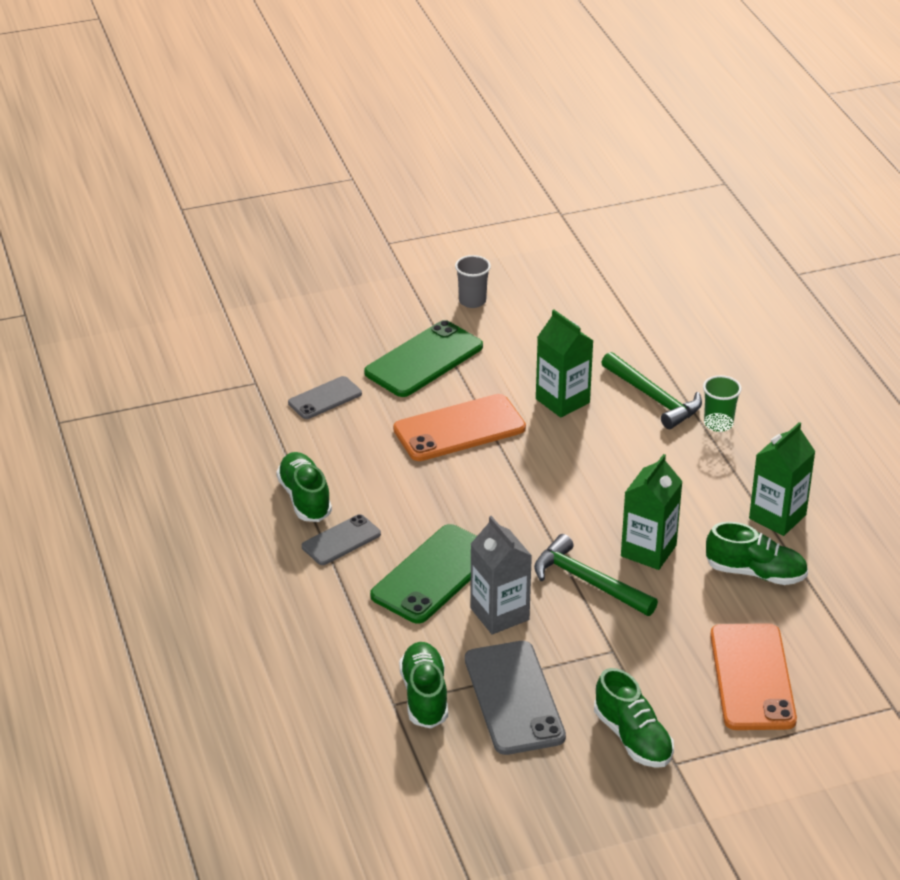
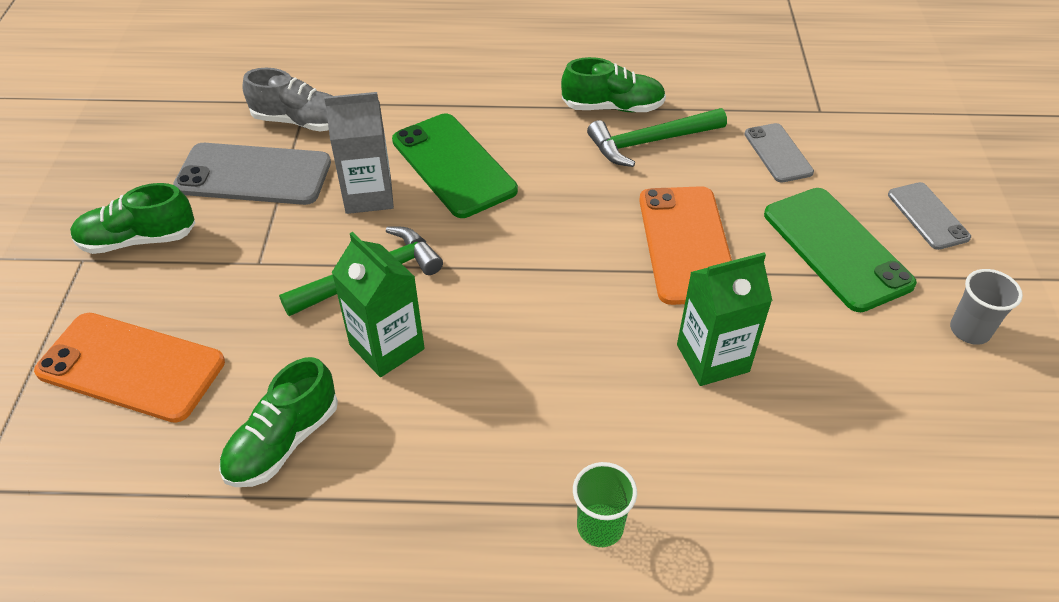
camera: 110 degrees right, 10 degrees up
grey phone [302,514,381,565] -> grey phone moved to [888,182,971,250]
green shoe [399,642,448,729] -> grey shoe [242,68,333,132]
green hammer [601,352,702,429] -> green hammer moved to [587,108,727,167]
green carton [749,422,816,536] -> none

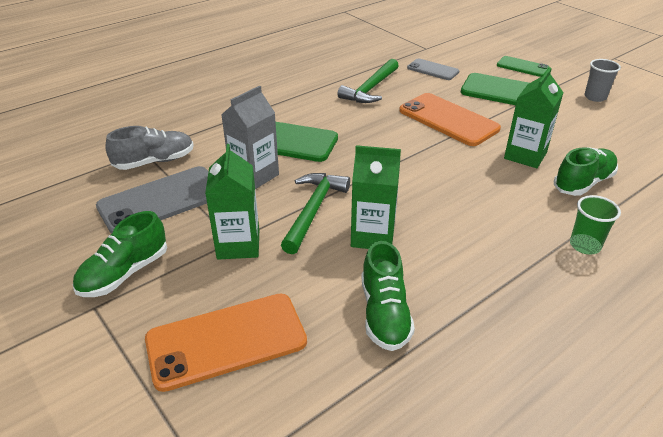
camera: 40 degrees left, 10 degrees down
green shoe [561,57,666,112] -> green shoe moved to [554,147,618,196]
grey phone [888,182,971,250] -> green phone [497,56,550,77]
none -> green carton [205,144,259,260]

